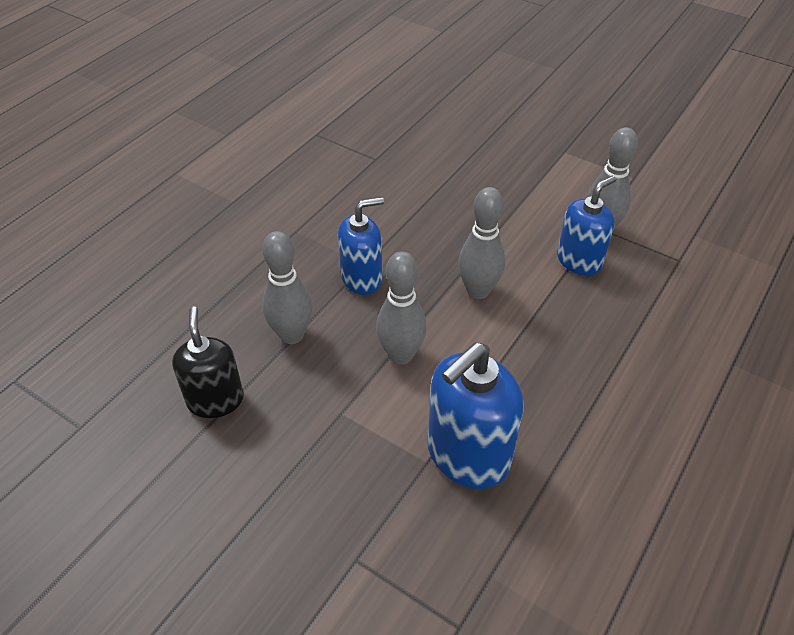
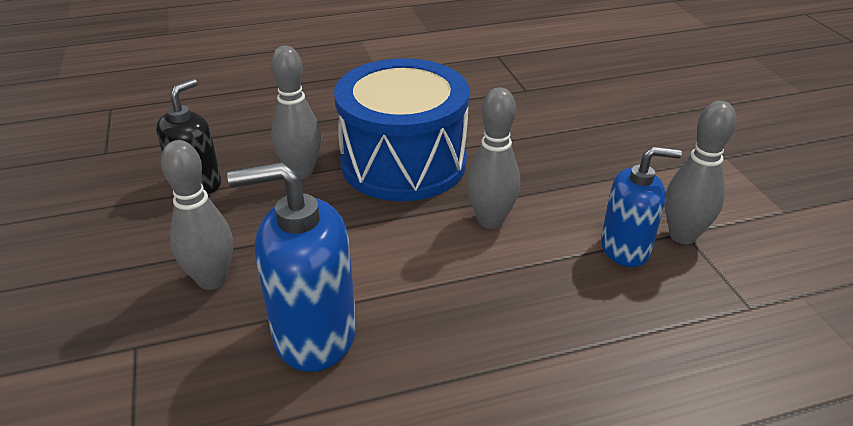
camera: 40 degrees right, 10 degrees down
blue soap dispenser [338,197,384,295] -> blue drum [334,58,469,201]
grey bowling pin [376,251,427,365] -> grey bowling pin moved to [161,140,233,290]

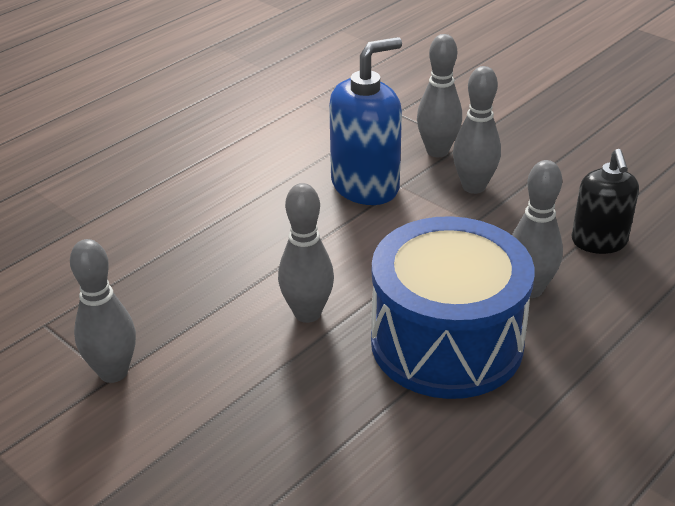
camera: 150 degrees right, 0 degrees up
blue soap dispenser [601,146,682,267] -> none
none -> grey bowling pin [417,34,462,157]

